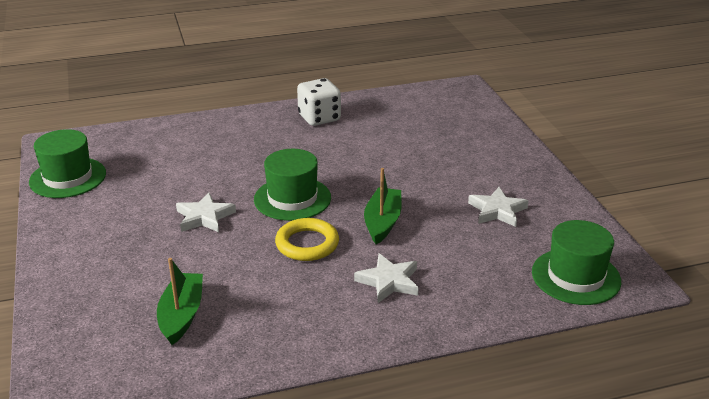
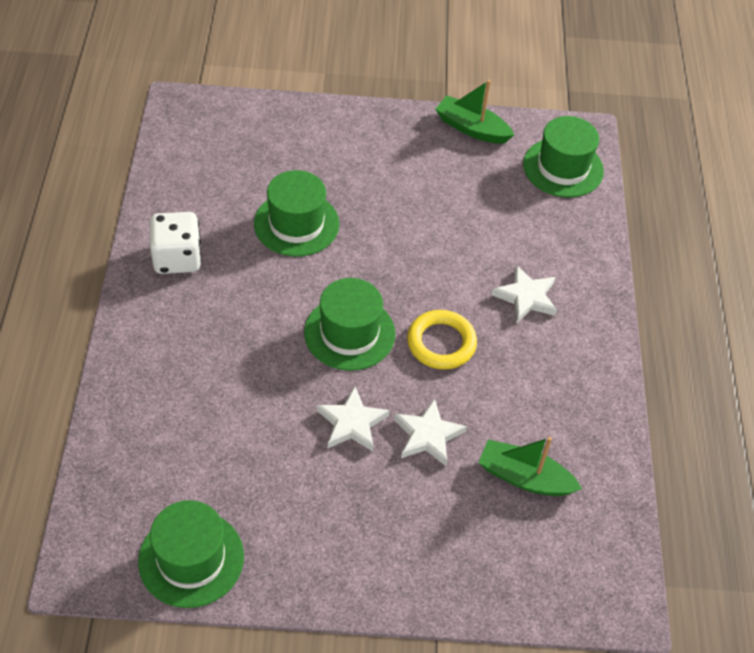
camera: 75 degrees left, 20 degrees up
green boat [364,168,402,244] -> green boat moved to [435,80,514,144]
white star [468,187,529,227] -> white star moved to [394,398,467,466]
none -> green hat [254,170,339,257]

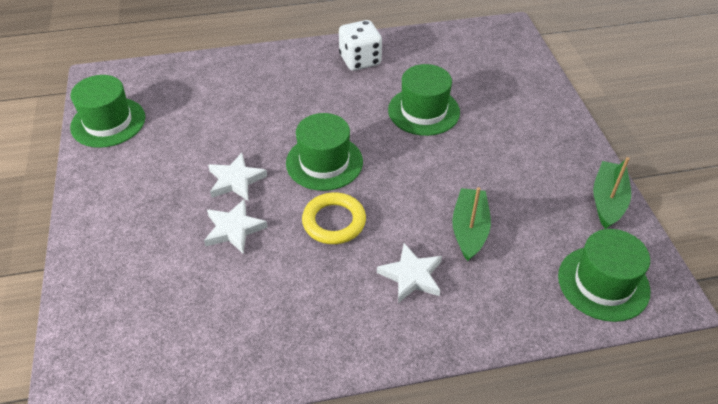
camera: 80 degrees right, 5 degrees down
green boat [478,437,582,496] -> green boat moved to [452,187,491,261]

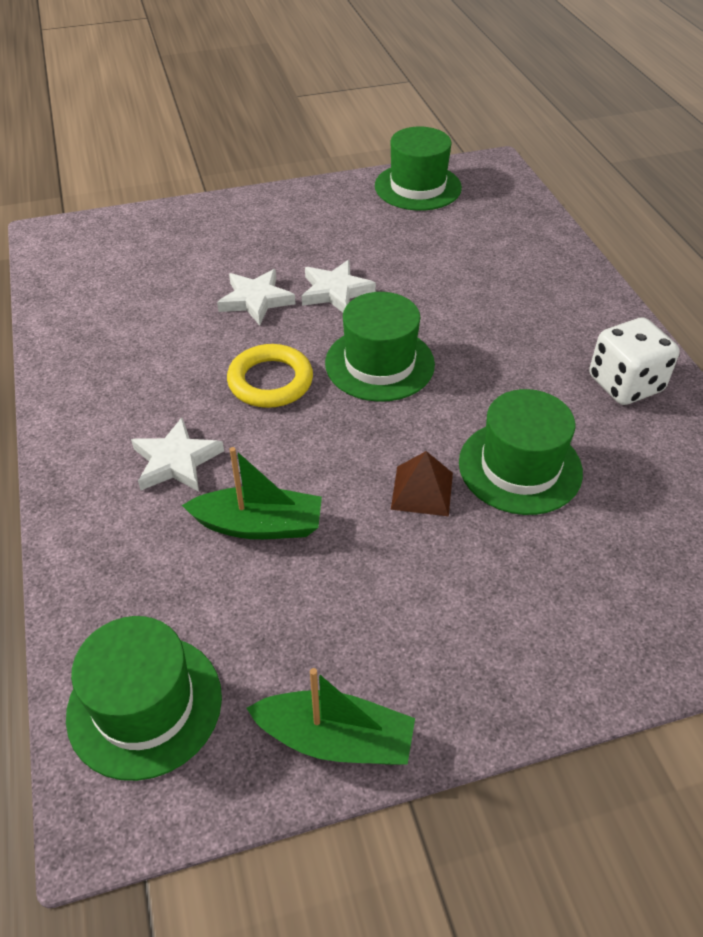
camera: 85 degrees right, 0 degrees up
none -> brown pyramid [391,451,453,516]

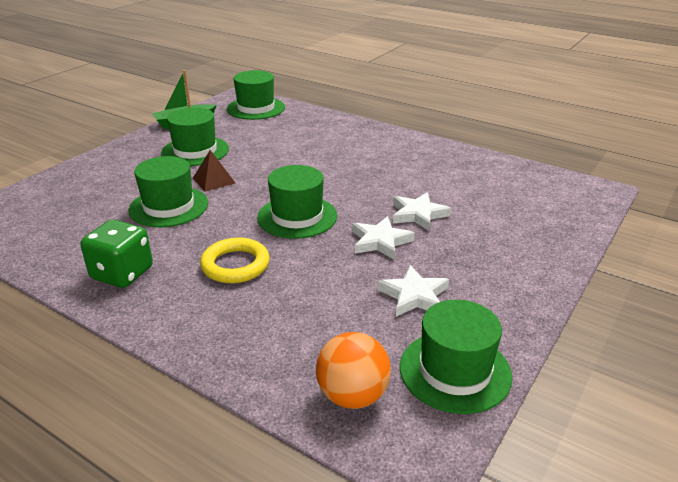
camera: 140 degrees right, 15 degrees down
white star [131,417,224,492] -> white star moved to [377,265,449,317]
green boat [182,447,322,539] -> none
yellow ring [227,344,313,408] -> yellow ring moved to [200,238,270,283]
white dice [589,318,680,405] -> green dice [80,220,153,288]
none -> green hat [161,108,229,166]
none -> orange ball [316,332,391,409]

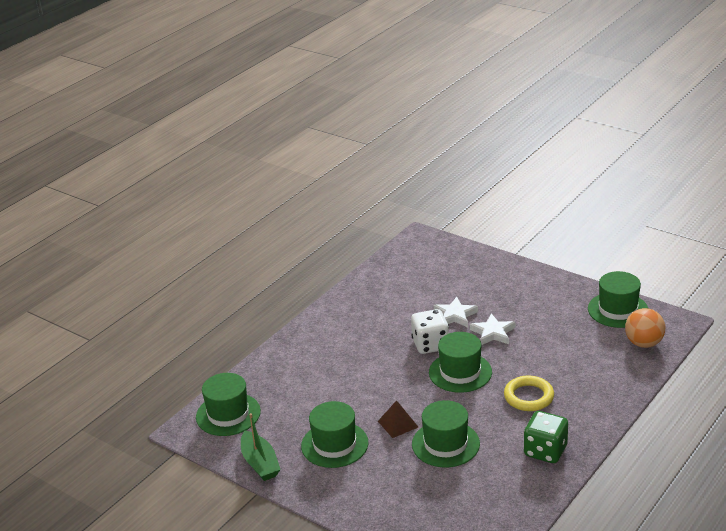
camera: 85 degrees left, 0 degrees up
white star [377,265,449,317] -> none
none -> white dice [411,309,449,354]

